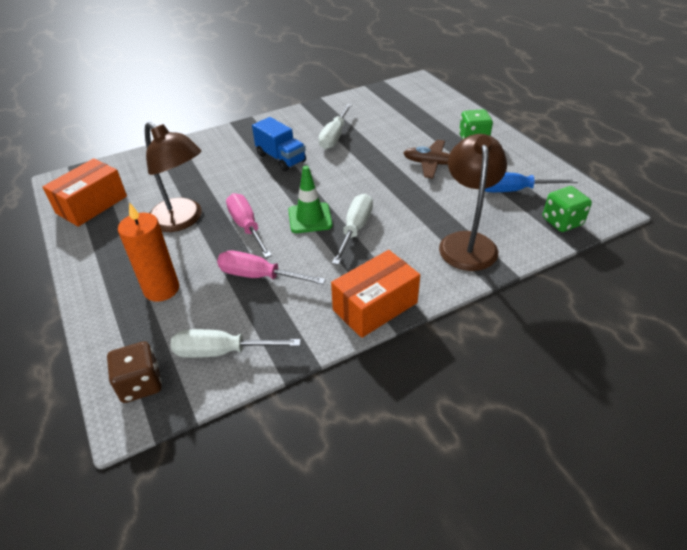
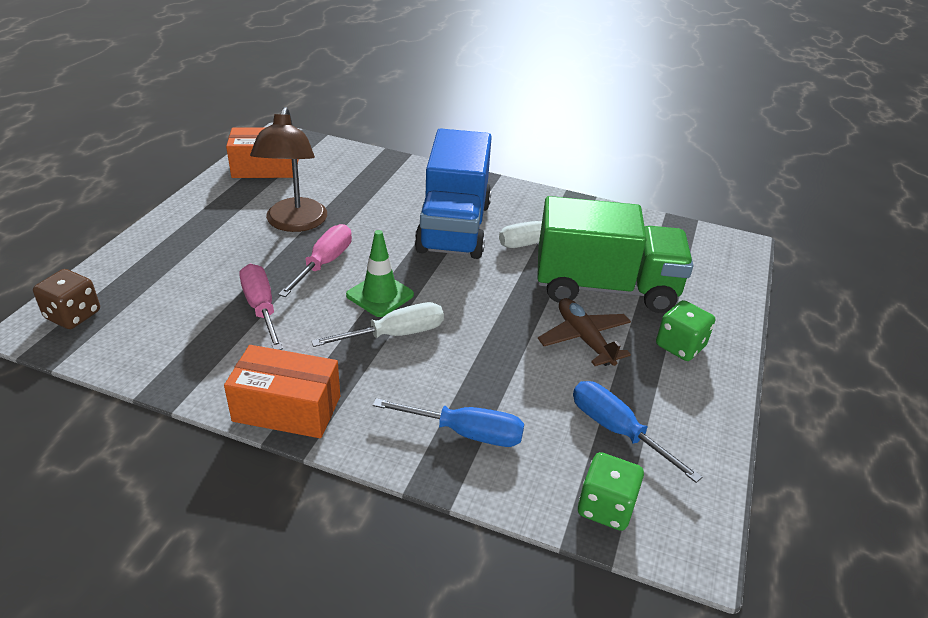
camera: 45 degrees right, 5 degrees down
orange candle [118,202,179,302] -> none
white screwdriver [170,329,301,358] -> none
blue truck [252,117,306,171] -> blue truck [415,128,492,259], size x1.87
brown lamp [439,134,507,271] -> blue screwdriver [373,398,524,447]
none -> green truck [537,196,693,313]

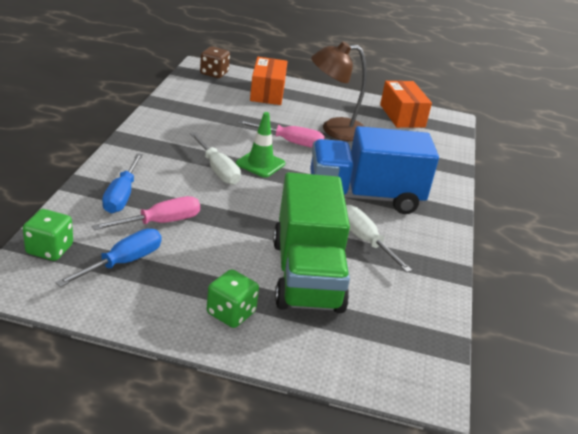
camera: 80 degrees right, 5 degrees down
orange box [224,345,340,438] -> orange box moved to [250,57,288,105]
pink screwdriver [240,264,283,350] -> pink screwdriver moved to [92,196,200,230]
brown plane [538,298,631,366] -> none

